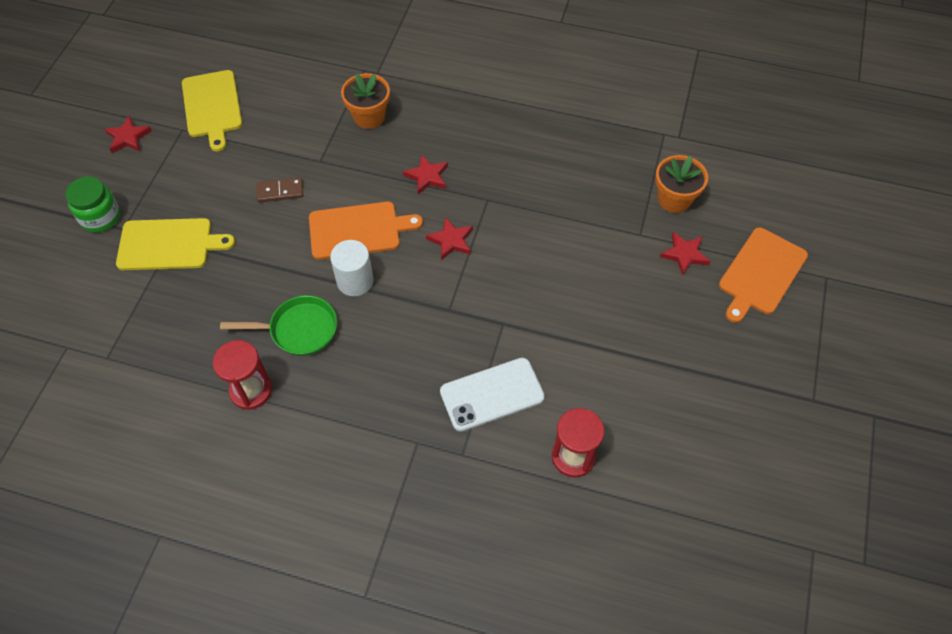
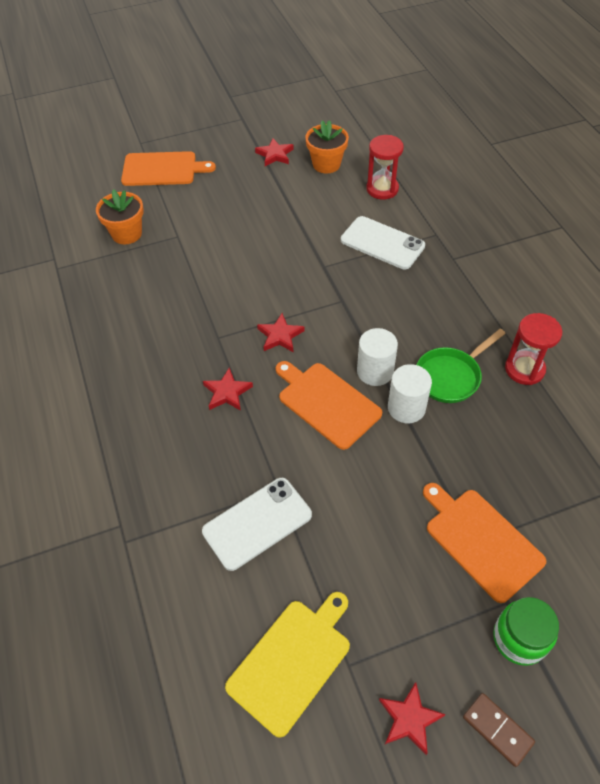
camera: 125 degrees left, 5 degrees down
yellow cutting board [116,218,235,270] -> orange cutting board [423,483,546,603]
green pan [220,295,337,356] -> green pan turned 90 degrees counterclockwise [416,328,506,403]
brown domino [256,177,303,203] -> brown domino moved to [463,693,535,767]
orange flower pot [341,73,390,129] -> orange flower pot moved to [305,120,349,174]
red star [660,232,710,276] -> red star moved to [255,138,294,166]
none -> white phone [202,478,312,571]
none -> white cylinder [388,364,432,423]

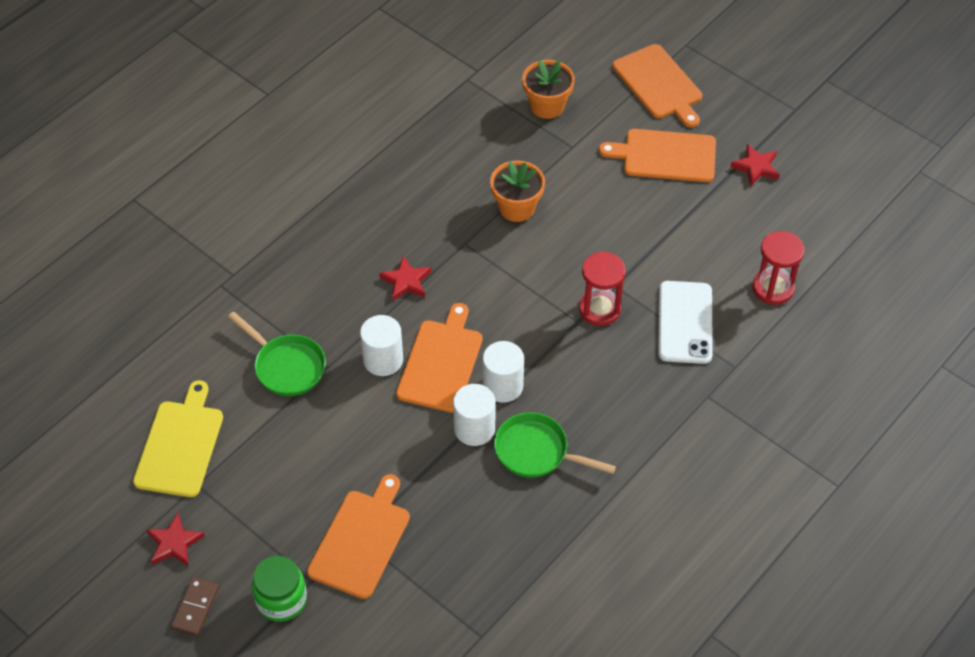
camera: 60 degrees right, 0 degrees up
white phone [202,478,312,571] -> green pan [228,312,326,396]
yellow cutting board [225,592,350,738] -> yellow cutting board turned 90 degrees counterclockwise [133,380,223,497]
red star [257,313,304,353] -> none
orange flower pot [305,120,349,174] -> orange flower pot moved to [490,160,545,222]
red hourglass [505,313,562,385] -> red hourglass moved to [579,251,626,326]
none -> white cylinder [360,315,403,376]
none -> orange cutting board [599,129,716,182]

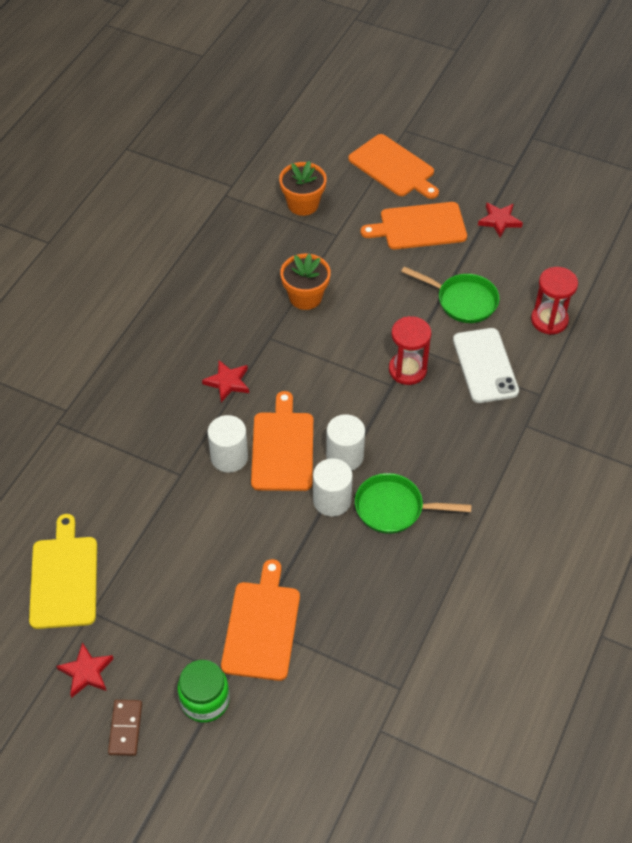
camera: 15 degrees left, 0 degrees up
green pan [228,312,326,396] -> green pan moved to [401,266,500,323]

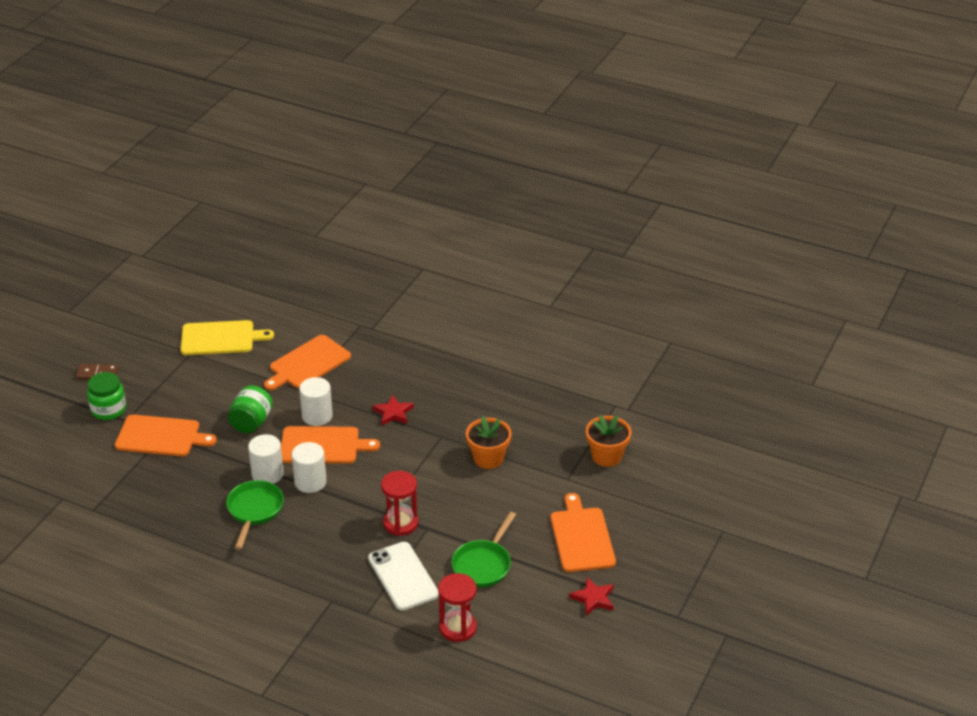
camera: 90 degrees right, 15 degrees down
red star [56,642,114,698] -> none
orange cutting board [348,134,439,199] -> orange cutting board moved to [264,335,351,390]
white phone [453,328,519,403] -> white phone turned 75 degrees clockwise [368,542,439,611]
none -> green jar [228,385,273,433]

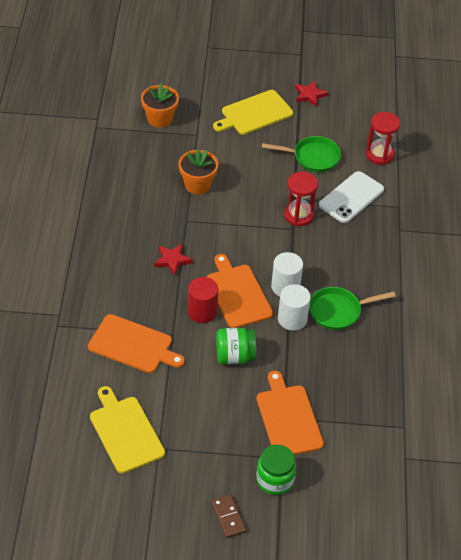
camera: 115 degrees left, 10 degrees up
white cylinder [299,377,333,426] -> red cylinder [188,277,218,323]
orange cutting board [550,493,616,572] -> yellow cutting board [213,90,293,135]

